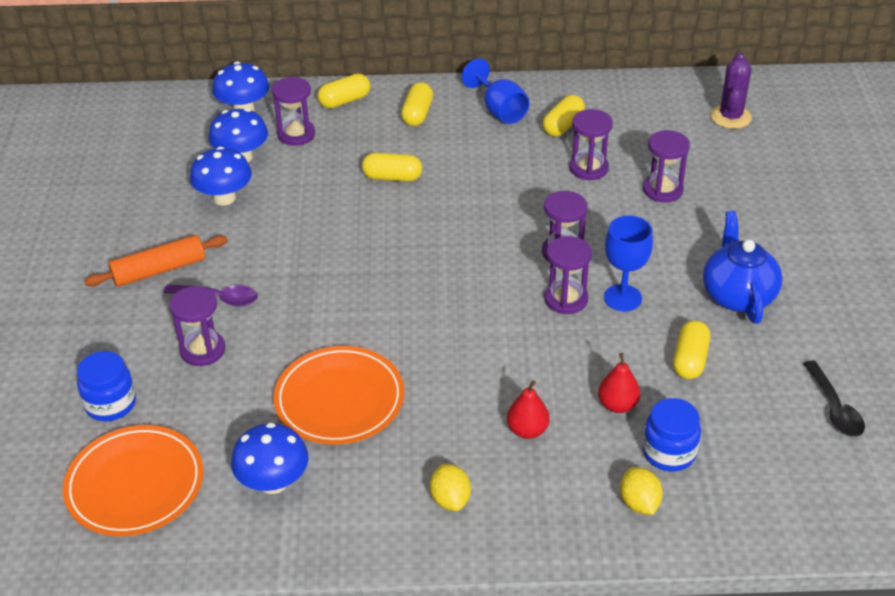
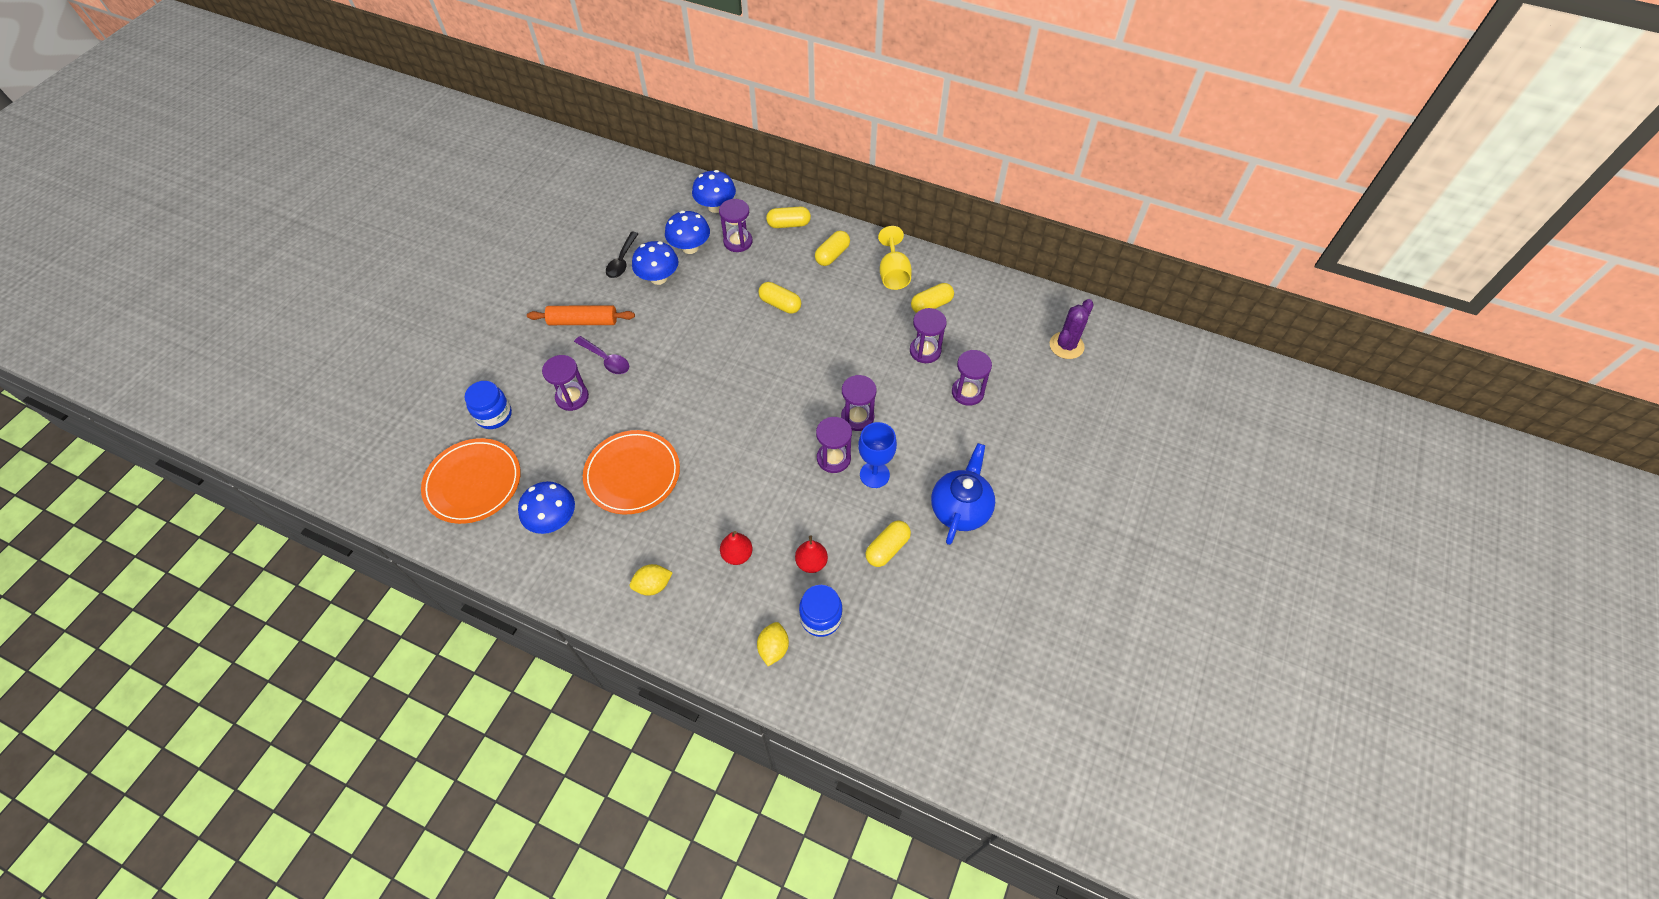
camera: 25 degrees right, 15 degrees up
yellow lemon [430,464,471,511] -> yellow lemon turned 60 degrees clockwise [630,564,673,596]
blue goblet [462,59,530,124] -> yellow goblet [878,226,912,290]
black spoon [804,361,865,437] -> black spoon moved to [606,232,639,278]

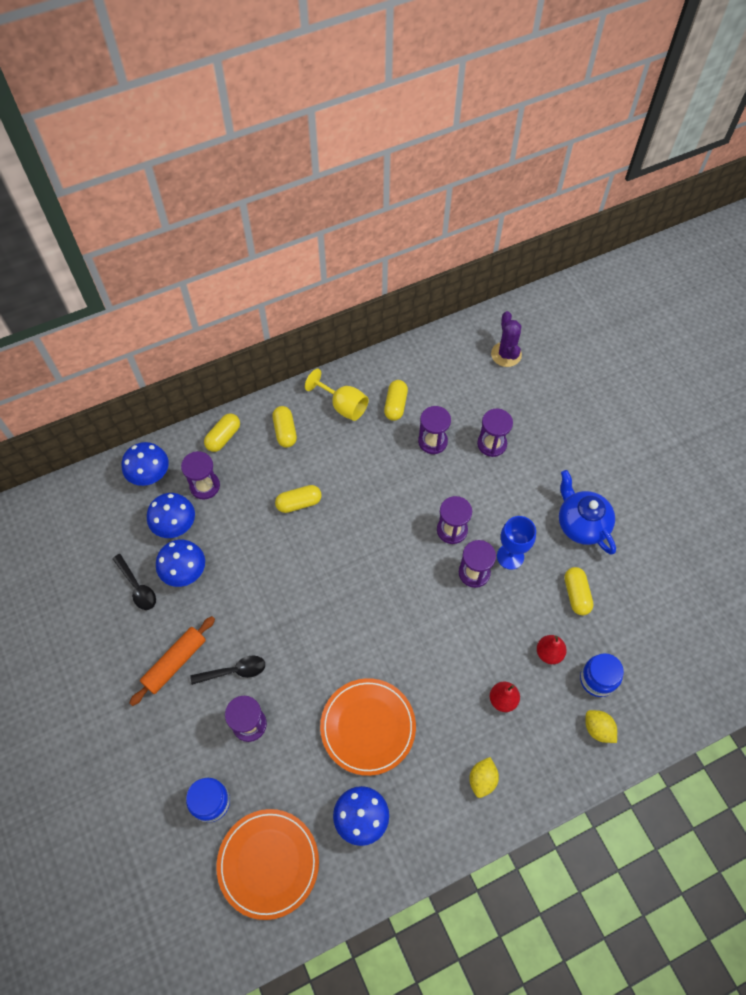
camera: 50 degrees left, 5 degrees up
purple spoon [574,336,629,374] -> black spoon [190,655,265,685]

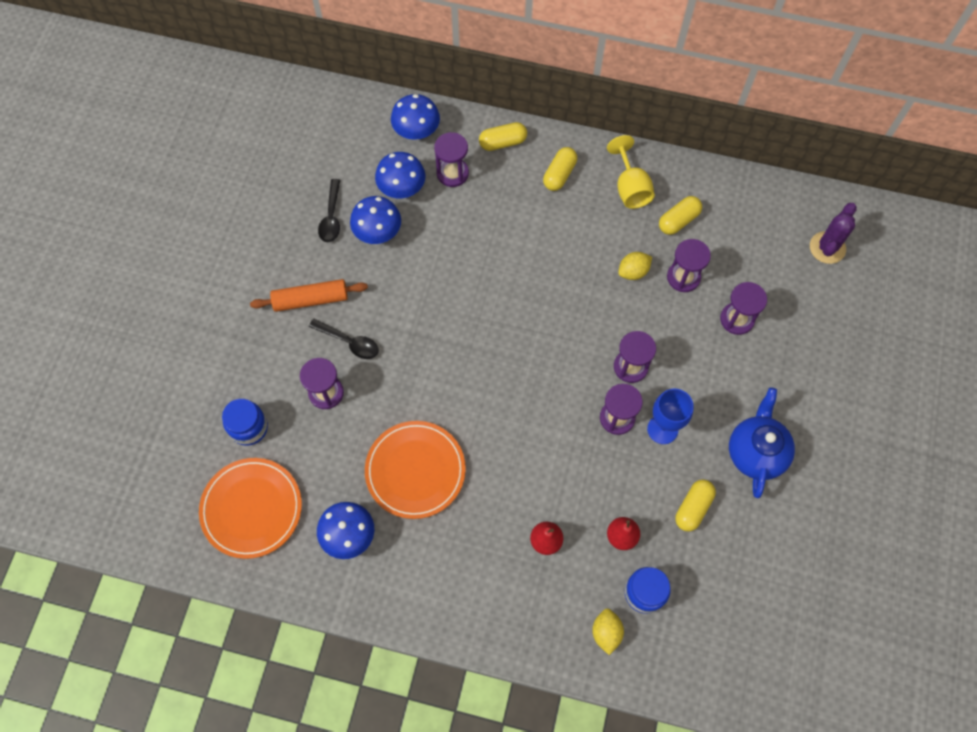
camera: 40 degrees right, 5 degrees up
yellow capsule [275,485,322,513] -> none
yellow lemon [469,757,499,798] -> yellow lemon moved to [618,252,652,280]

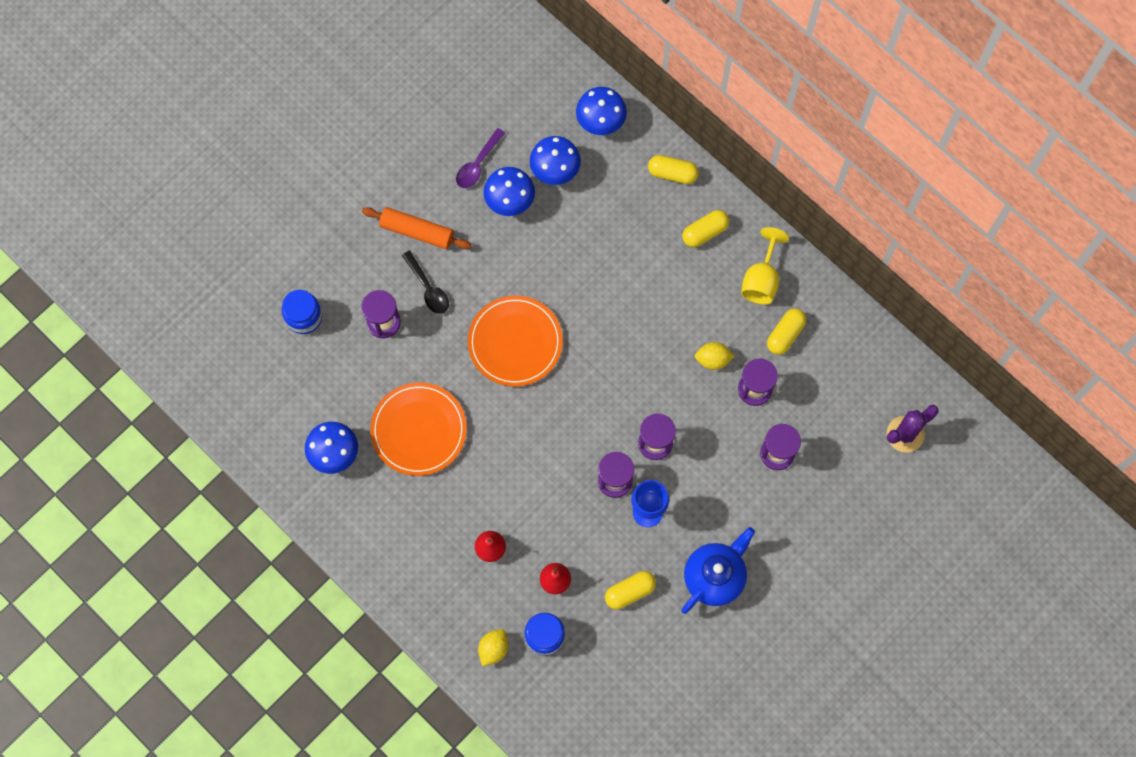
camera: 30 degrees right, 5 degrees up
orange plate [199,458,302,559] -> orange plate moved to [468,296,563,386]
black spoon [318,179,340,242] -> purple spoon [456,128,505,188]
purple hourglass [434,132,469,187] -> none
yellow capsule [659,196,702,235] -> yellow capsule turned 45 degrees counterclockwise [767,308,806,355]

